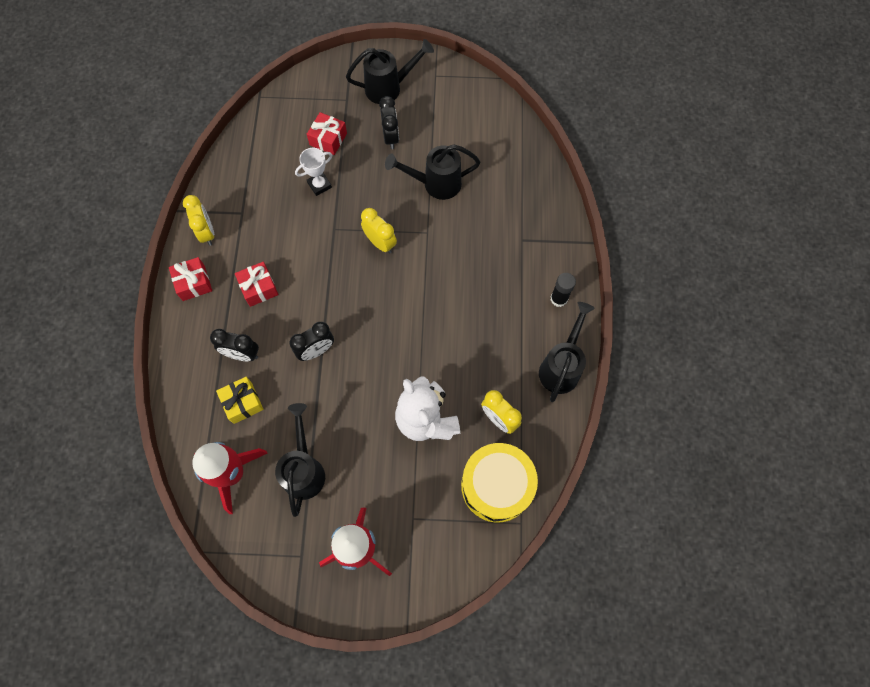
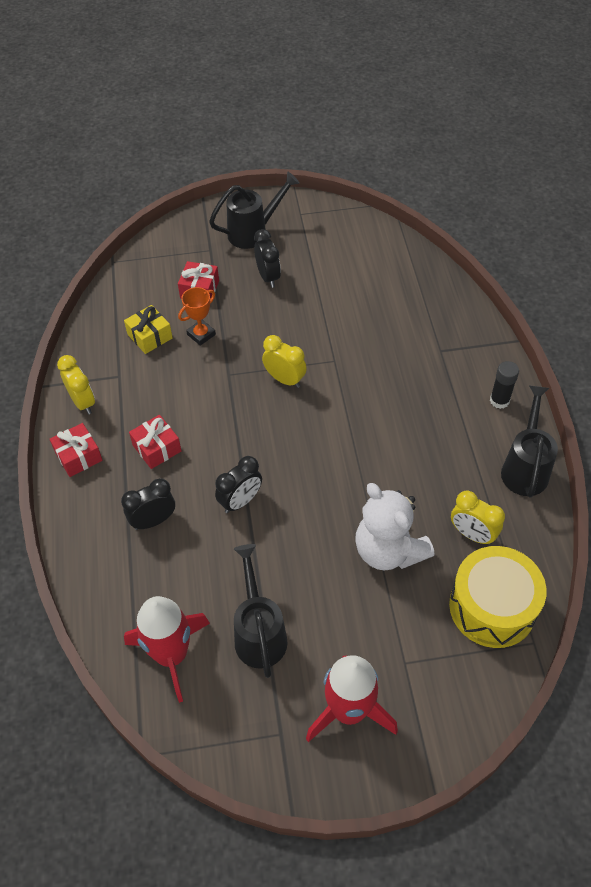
camera: 10 degrees left, 15 degrees down
black clock [210,329,259,361] -> black clock turned 150 degrees clockwise [121,478,175,530]
yellow gift [216,377,264,424] -> yellow gift moved to [124,305,173,354]
white trophy [295,148,332,196] -> orange trophy [178,287,216,346]
black watering can [385,145,480,200] -> none

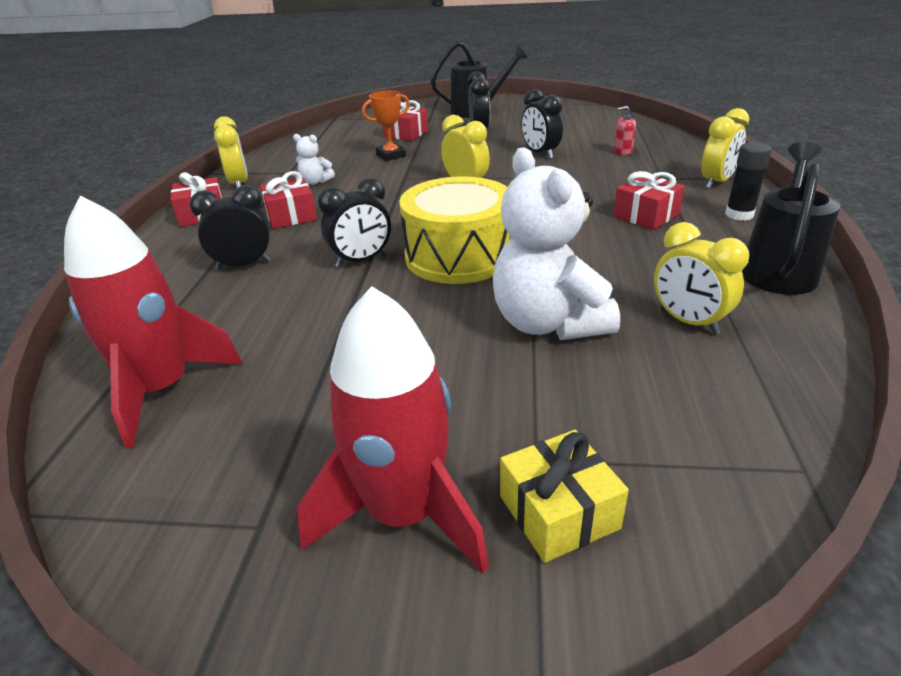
camera: 15 degrees right, 20 degrees down
yellow gift [124,305,173,354] -> yellow gift moved to [500,430,629,563]
black watering can [234,544,288,678] -> none
yellow drum [449,546,547,648] -> yellow drum moved to [399,176,511,284]
none -> white teddy bear [293,134,335,185]
none -> black clock [521,89,563,159]
none -> red soap dispenser [614,106,636,155]
none -> red gift [614,171,685,230]
none -> yellow clock [701,108,749,189]

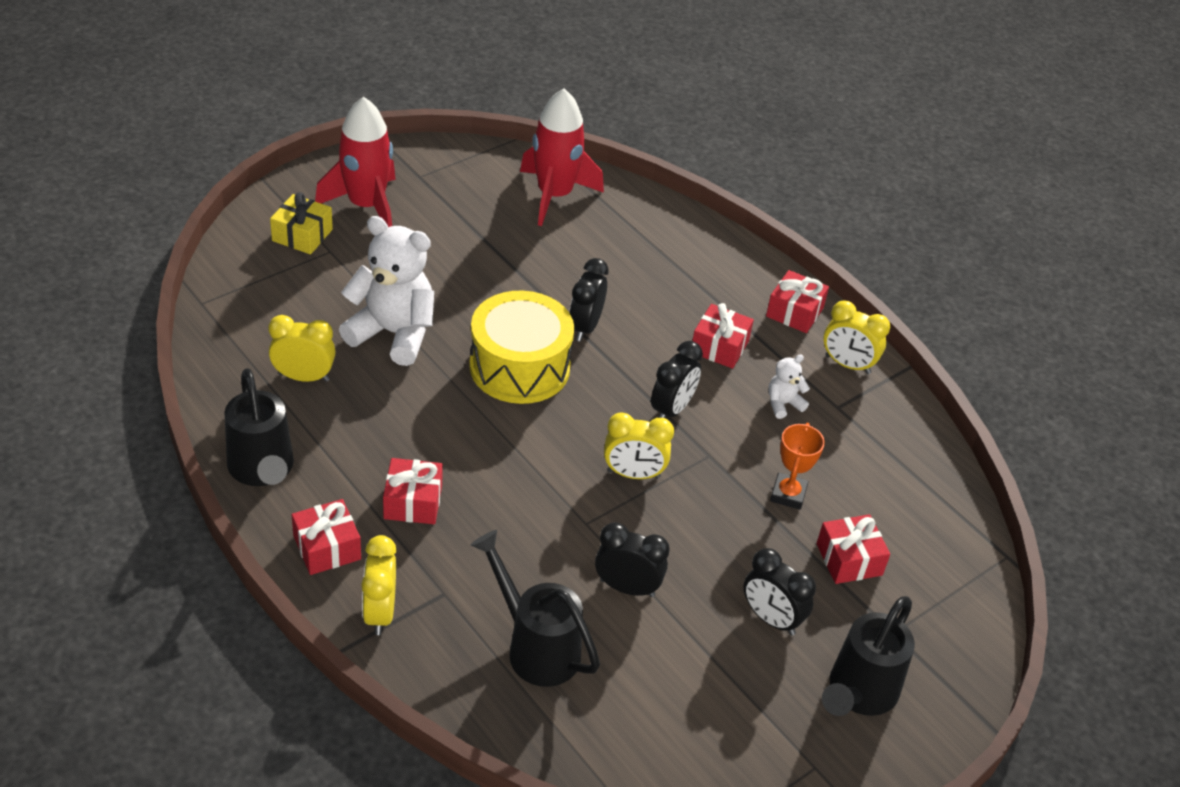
camera: 130 degrees right, 10 degrees up
black clock [189,185,271,270] -> black clock moved to [651,341,703,418]
red soap dispenser [614,106,636,155] -> black watering can [470,530,600,687]
black glue stick [725,142,772,221] -> red gift [292,499,361,575]

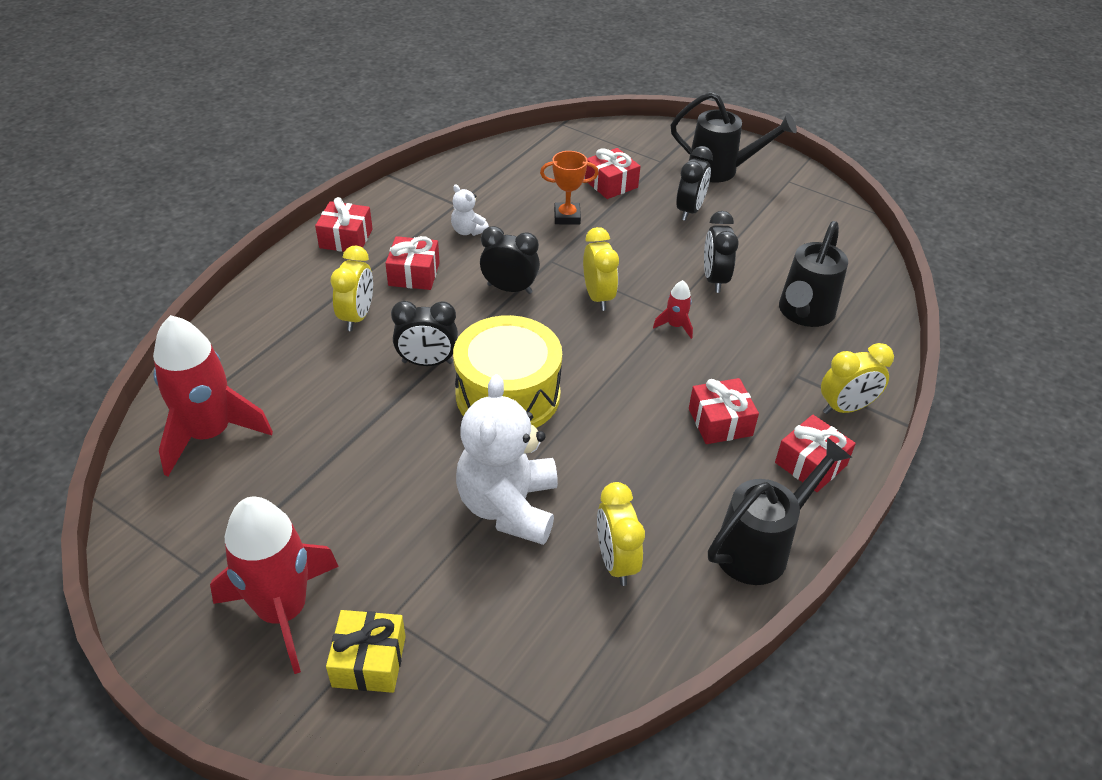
camera: 105 degrees left, 0 degrees up
yellow clock [824,301,890,374] -> yellow clock moved to [331,246,373,331]
none -> red rocket [653,280,693,339]

